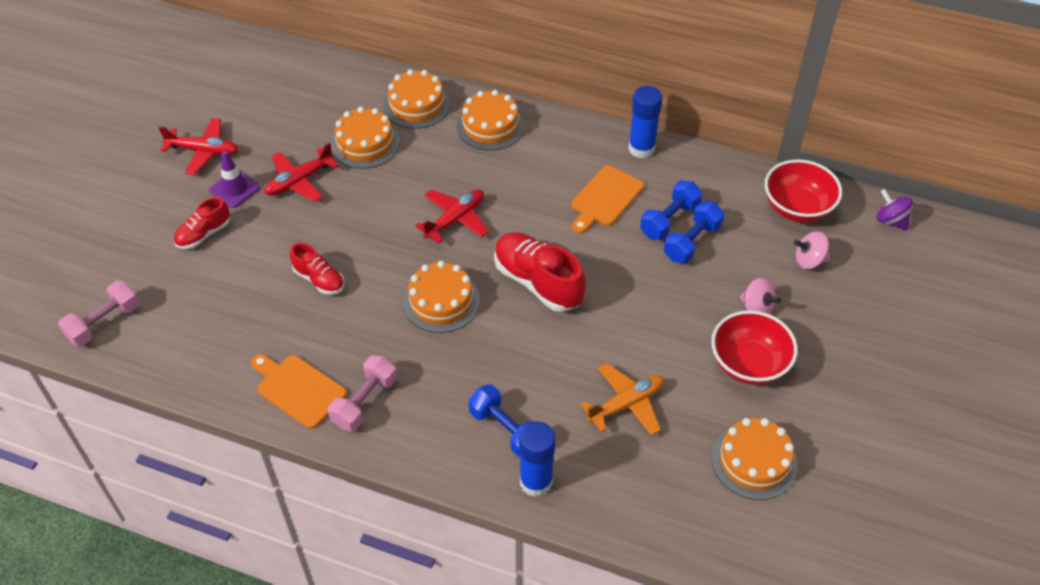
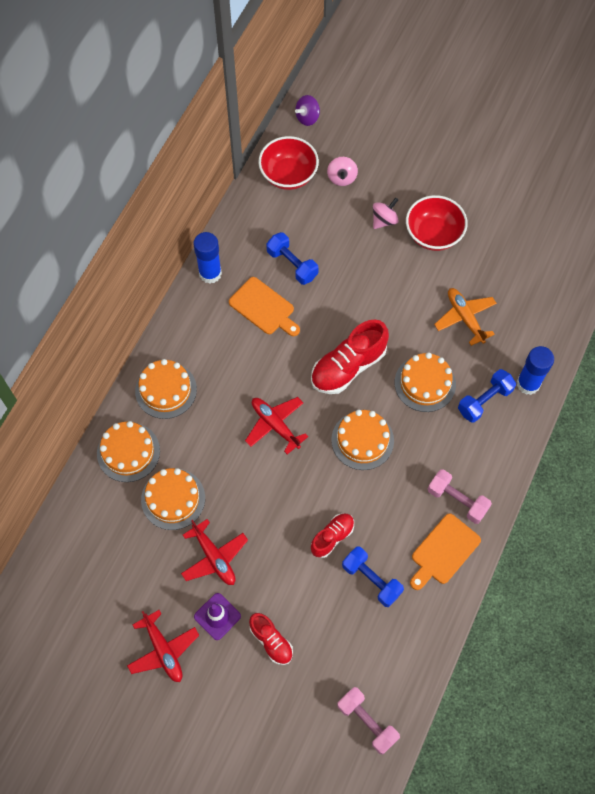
camera: 85 degrees left, 15 degrees up
red plane [159,118,238,175] -> red plane turned 135 degrees clockwise [127,610,199,682]
blue dumbbell [664,201,724,263] -> blue dumbbell moved to [342,546,404,607]
orange cake [712,418,798,500] -> orange cake moved to [395,352,456,412]

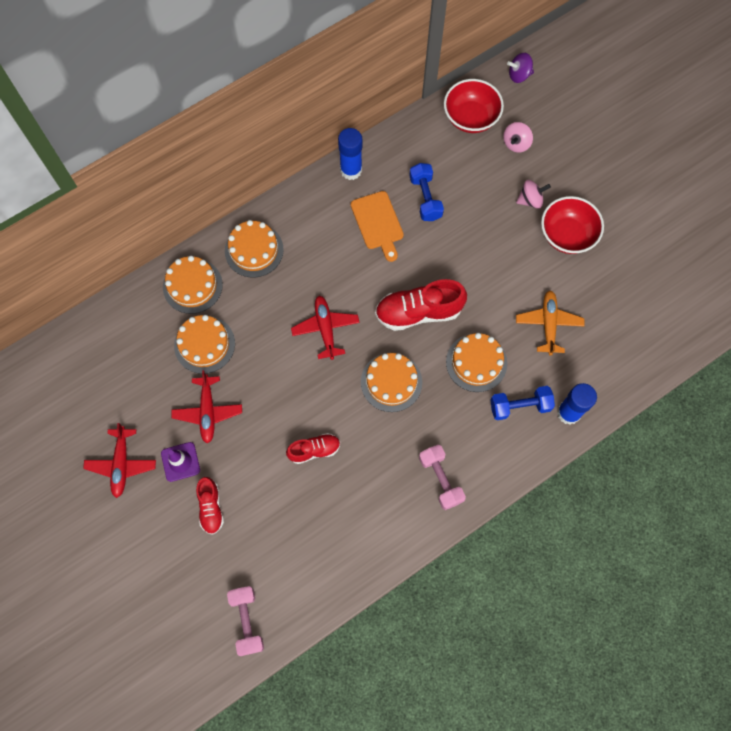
camera: 30 degrees right, 5 degrees up
blue dumbbell [342,546,404,607] -> none
orange cutting board [410,513,481,590] -> none

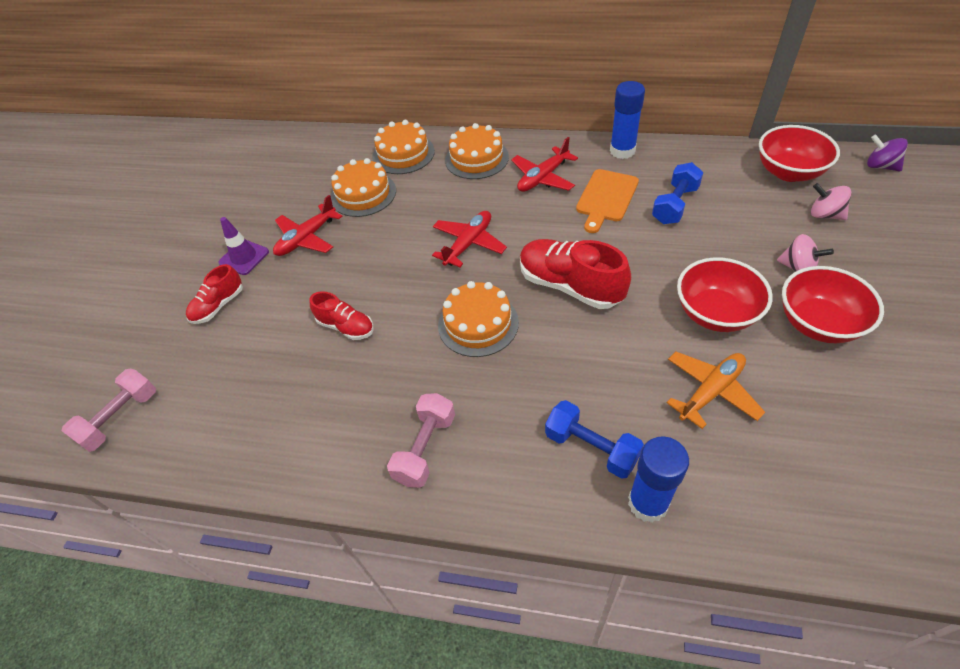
camera: 50 degrees right, 20 degrees down
red plane [83,423,156,498] -> red plane moved to [511,137,578,192]
orange cake [446,333,507,392] -> none
pink spinning top [503,122,533,153] -> pink spinning top turned 45 degrees clockwise [811,183,851,220]
none -> red bowl [677,257,773,332]

